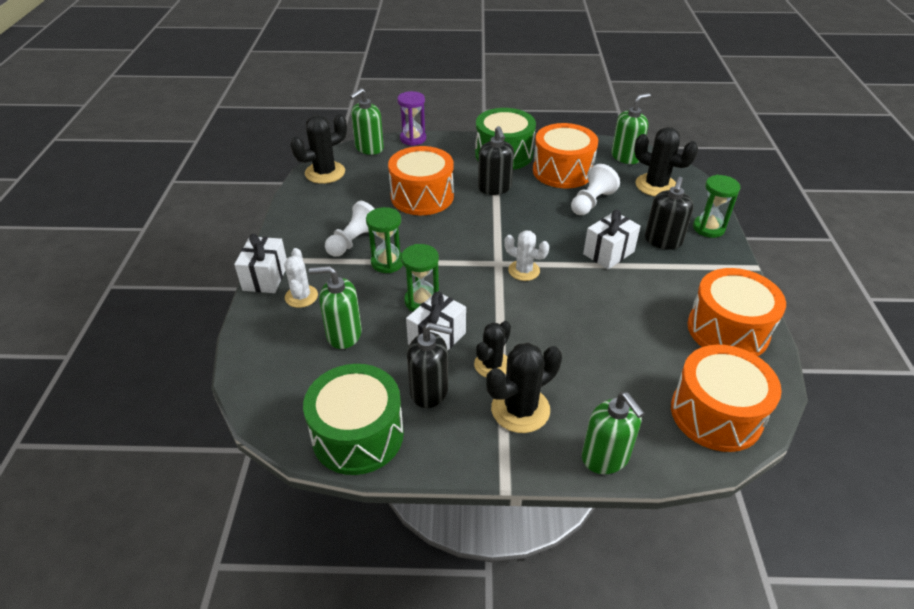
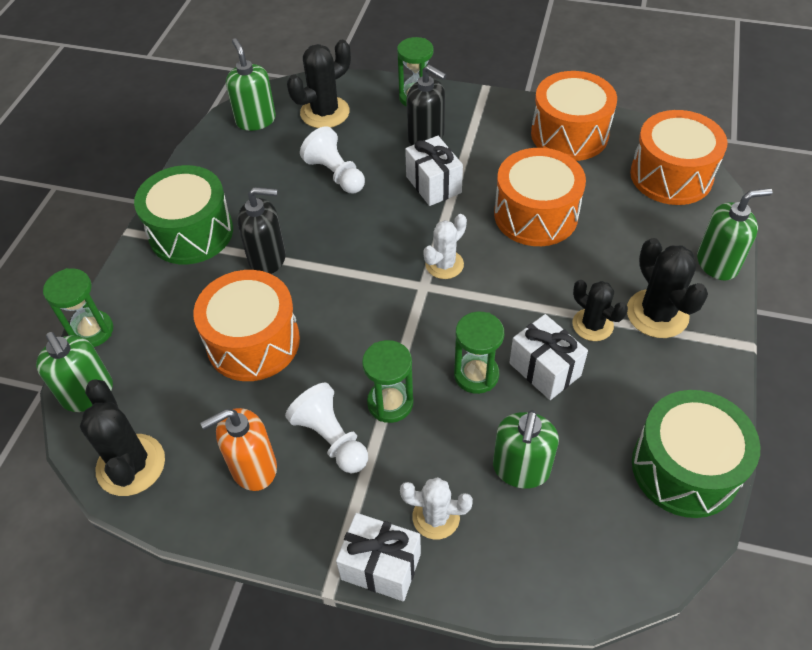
camera: 75 degrees left, 10 degrees up
purple hourglass [397,91,426,146] -> green hourglass [43,268,113,347]
black soap dispenser [407,323,453,408] -> none
orange drum [533,123,598,188] -> orange drum moved to [494,148,586,246]
none -> orange soap dispenser [200,408,277,491]

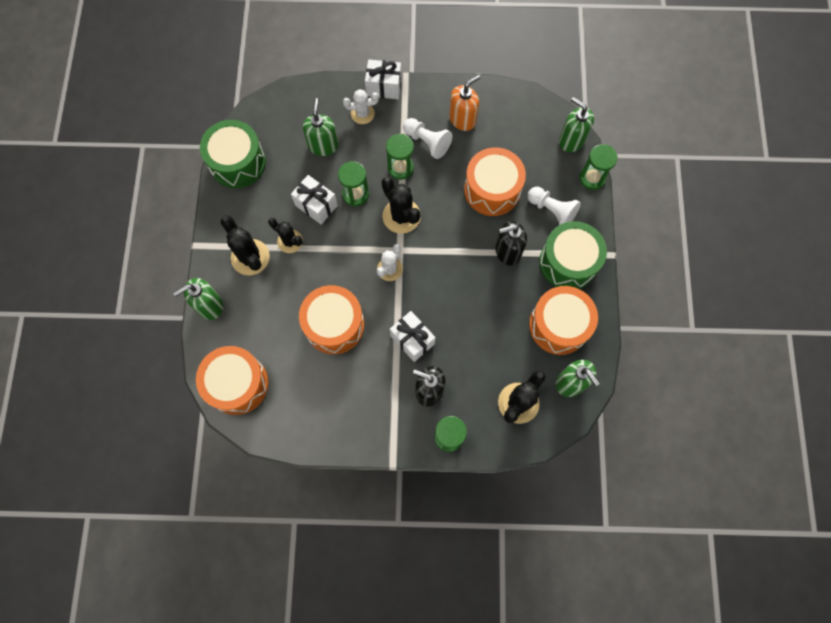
camera: 165 degrees right, 20 degrees up
black cactus [80,379,165,496] -> black cactus moved to [382,177,421,234]
white pawn [300,126,365,193] -> white pawn moved to [528,187,581,225]
orange drum [531,71,617,161] -> orange drum moved to [529,286,598,355]

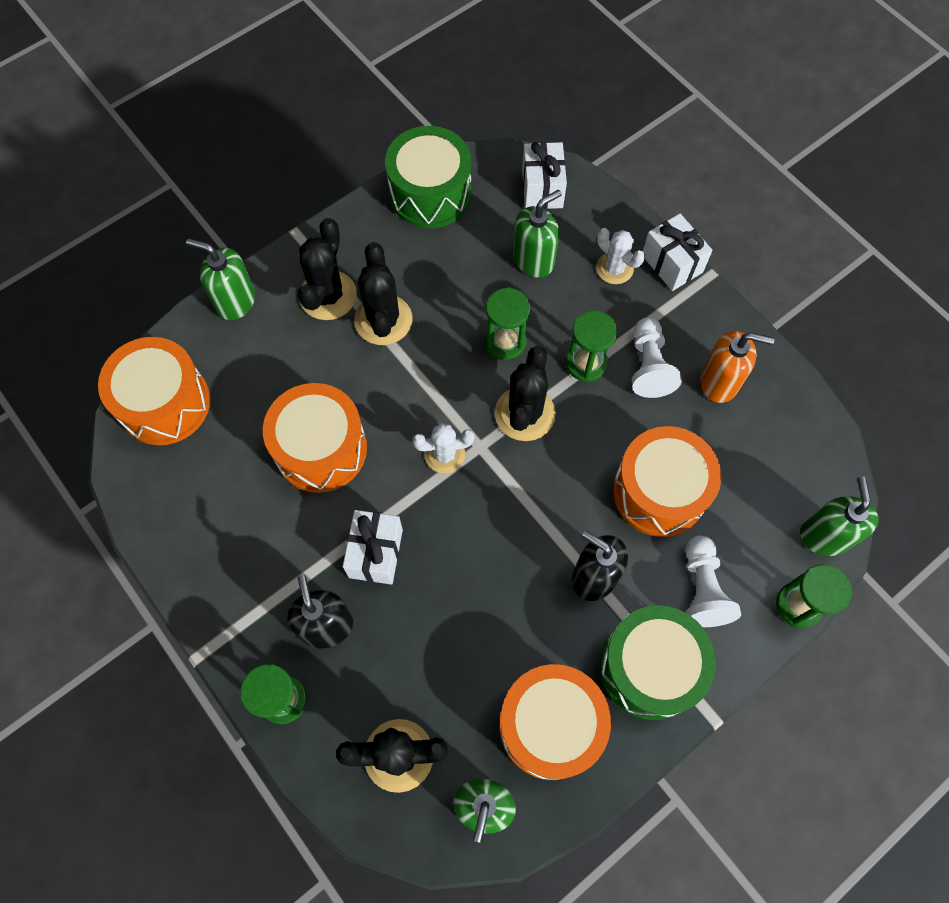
camera: 50 degrees right, 5 degrees down
black cactus [268,218,303,253] -> black cactus [354,242,413,345], size x1.52
white gift [291,175,338,224] -> white gift moved to [522,142,567,209]

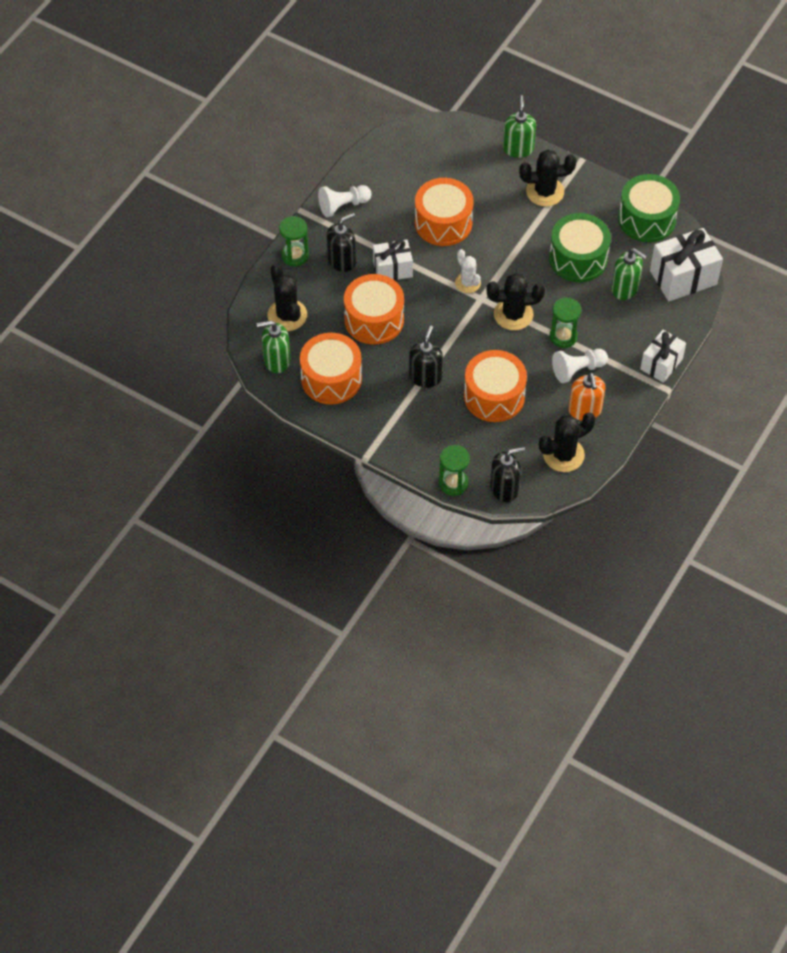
camera: 70 degrees right, 10 degrees down
orange drum [98,337,210,445] -> orange drum moved to [344,274,404,344]
black cactus [354,242,413,345] -> black cactus moved to [539,413,596,472]
green hourglass [485,287,530,360] -> none
white gift [522,142,567,209] -> white gift [650,228,723,301], size x1.55
white cactus [596,228,645,284] -> none
green drum [600,605,716,720] -> green drum moved to [549,213,611,282]
white pawn [685,535,741,627] -> white pawn moved to [318,185,372,217]
green soap dispenser [800,476,878,556] -> black soap dispenser [490,447,525,502]

